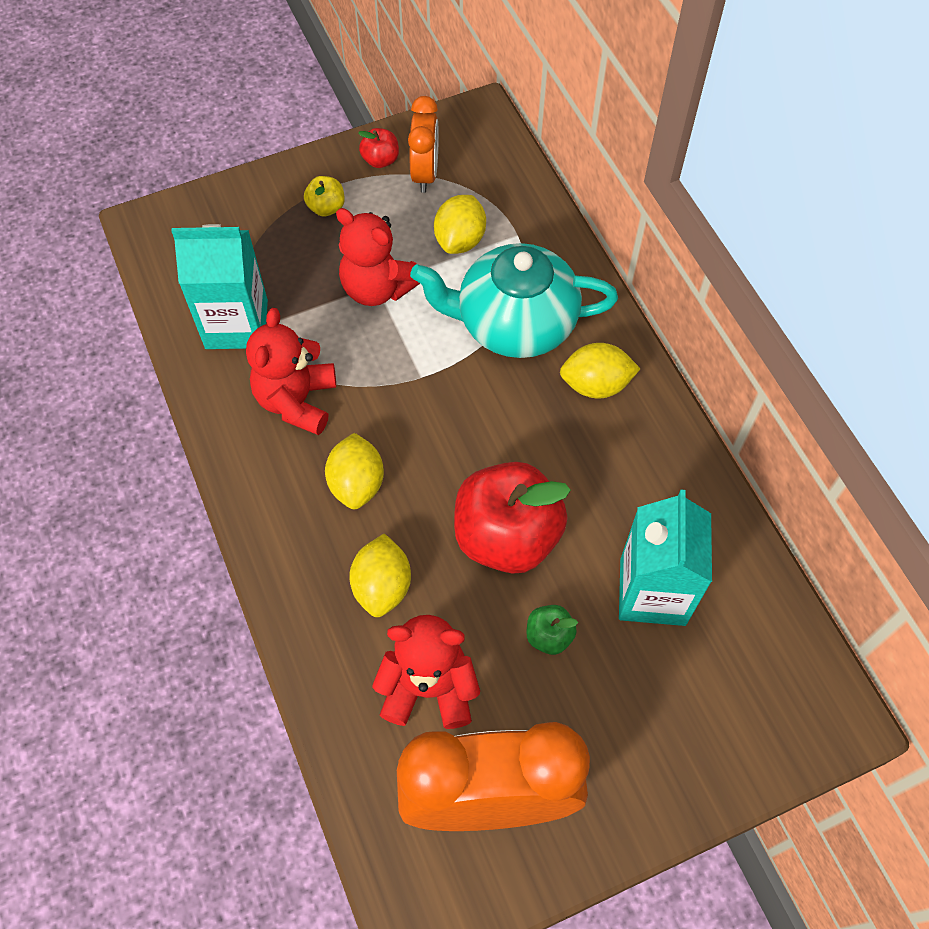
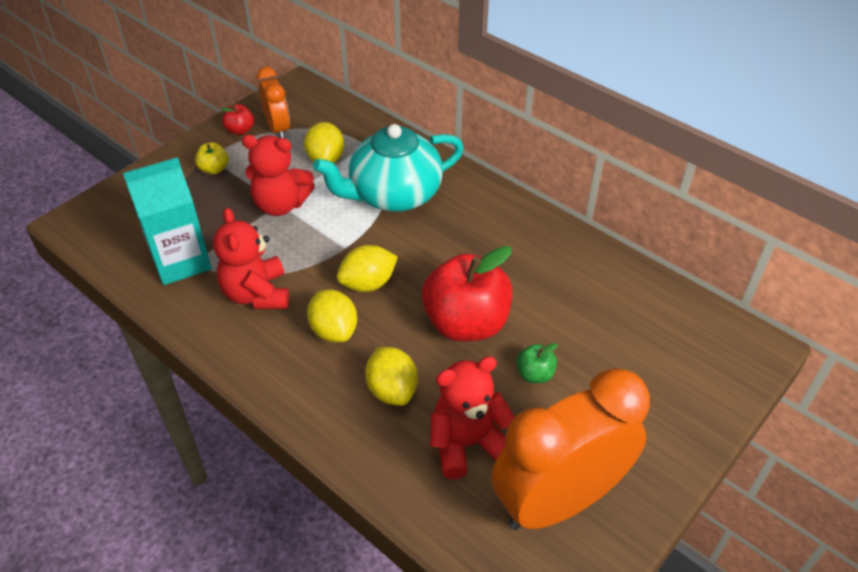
camera: 25 degrees left, 15 degrees down
yellow lemon [560,343,640,398] -> yellow lemon moved to [337,245,398,292]
turquoise carton [619,490,712,626] -> none

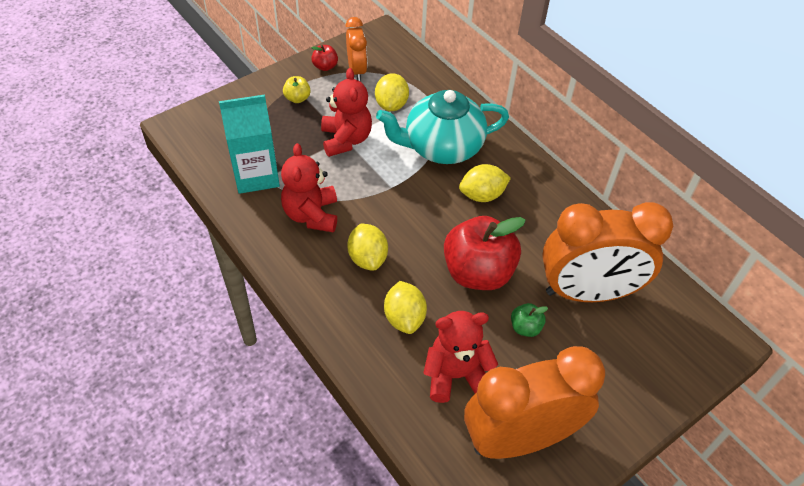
camera: 10 degrees right, 5 degrees up
red teddy bear [242,135,315,216] -> red teddy bear turned 120 degrees counterclockwise [321,68,372,157]
yellow lemon [337,245,398,292] -> yellow lemon moved to [459,164,511,202]
none -> orange clock [542,202,673,302]

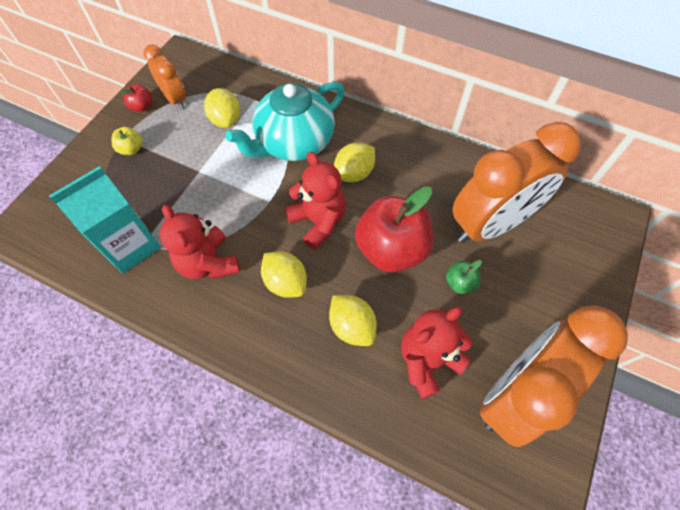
camera: 25 degrees left, 10 degrees up
red teddy bear [321,68,372,157] -> red teddy bear moved to [285,152,346,250]

